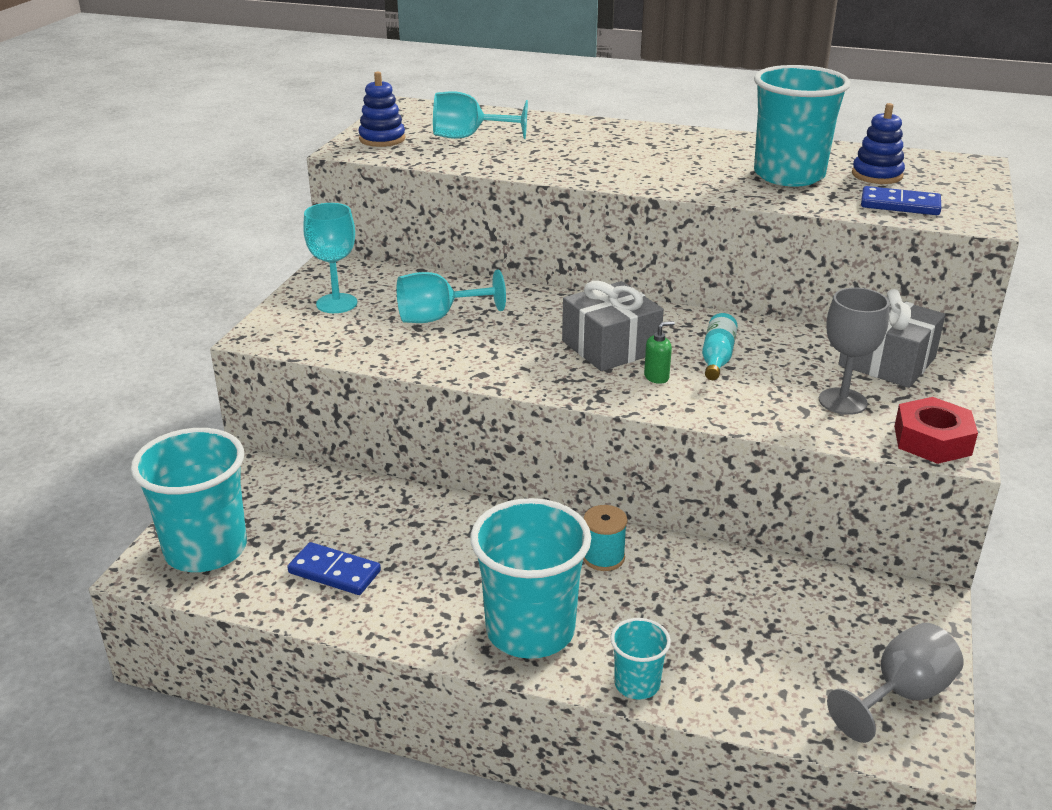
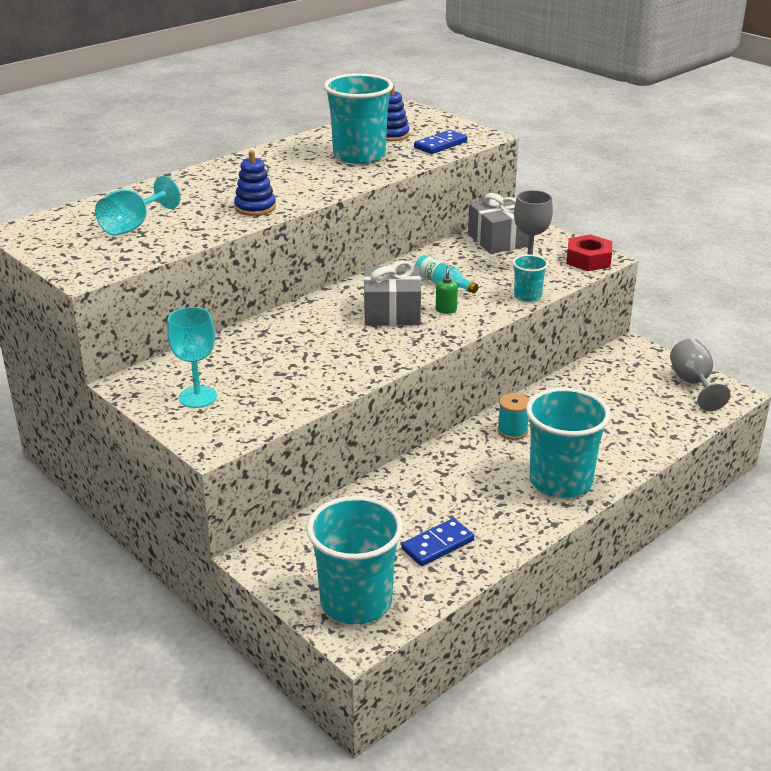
camera: 60 degrees left, 0 degrees up
blue stacking toy [358,71,405,147] -> blue stacking toy moved to [234,150,276,216]
turquoise goblet [397,270,506,323] -> none
turquoise cup [610,618,671,700] -> turquoise cup moved to [512,255,548,302]

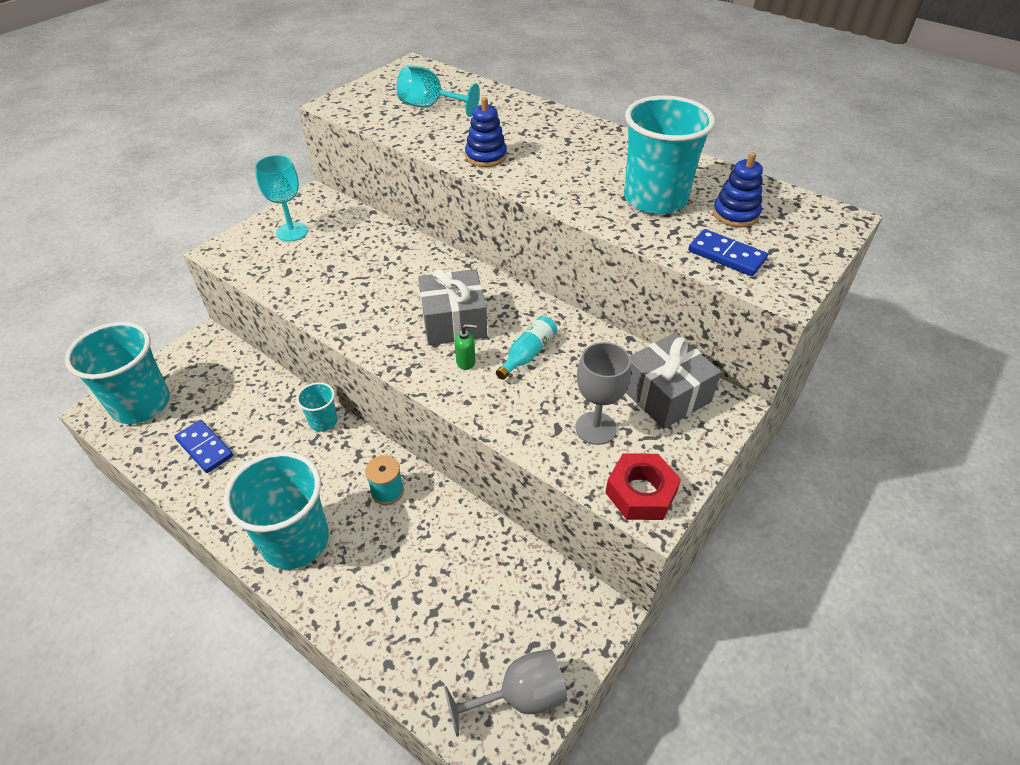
camera: 80 degrees right, 15 degrees up
turquoise cup [512,255,548,302] -> turquoise cup moved to [296,382,337,432]

